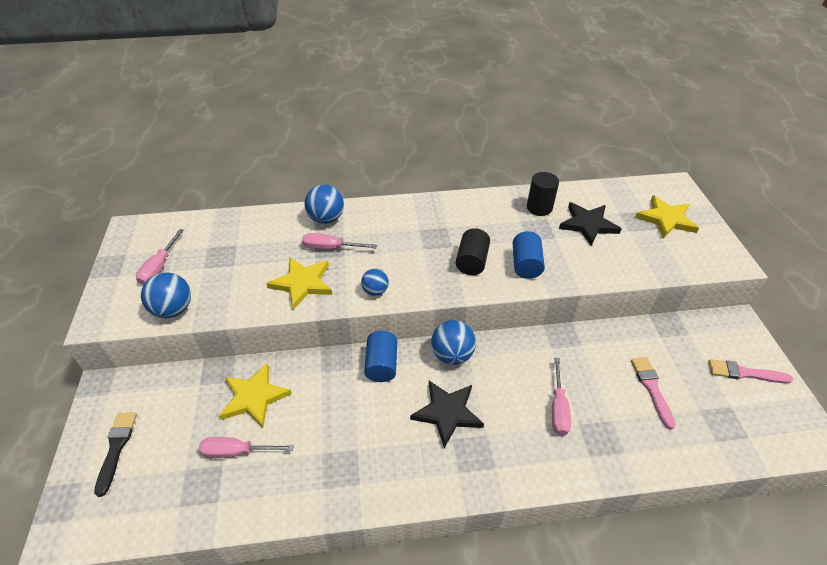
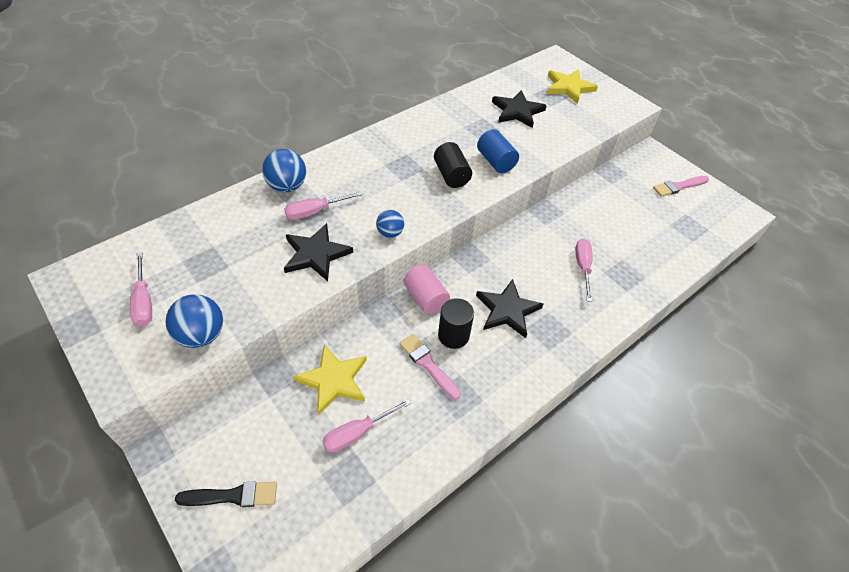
camera: 35 degrees left, 5 degrees up
black brush [94,412,137,497] -> black brush turned 120 degrees clockwise [175,481,277,507]
yellow star [266,258,332,310] -> black star [284,223,353,281]
blue cylinder [364,331,397,382] -> pink cylinder [404,265,450,315]
blue ball [431,320,476,365] -> none
black cylinder [527,172,559,216] -> black cylinder moved to [438,298,474,349]
pink screwdriver [552,358,571,436] -> pink screwdriver turned 150 degrees counterclockwise [575,239,593,302]
pink brush [631,357,676,429] -> pink brush moved to [400,334,461,400]

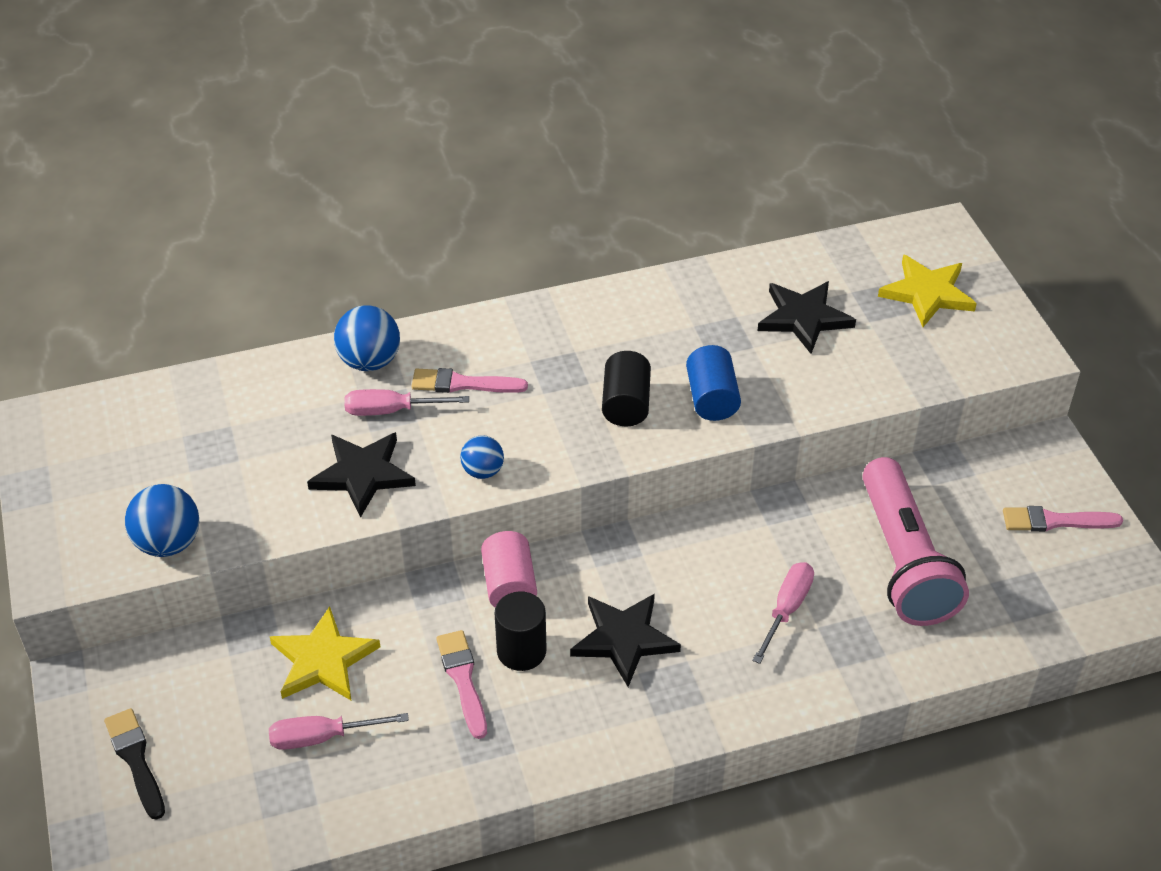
camera: 25 degrees right, 5 degrees down
pink screwdriver [130,253,152,327] -> none
black brush [175,481,277,507] -> black brush turned 135 degrees counterclockwise [104,708,165,820]
none -> pink brush [412,368,528,393]
none -> pink flashlight [862,457,969,626]

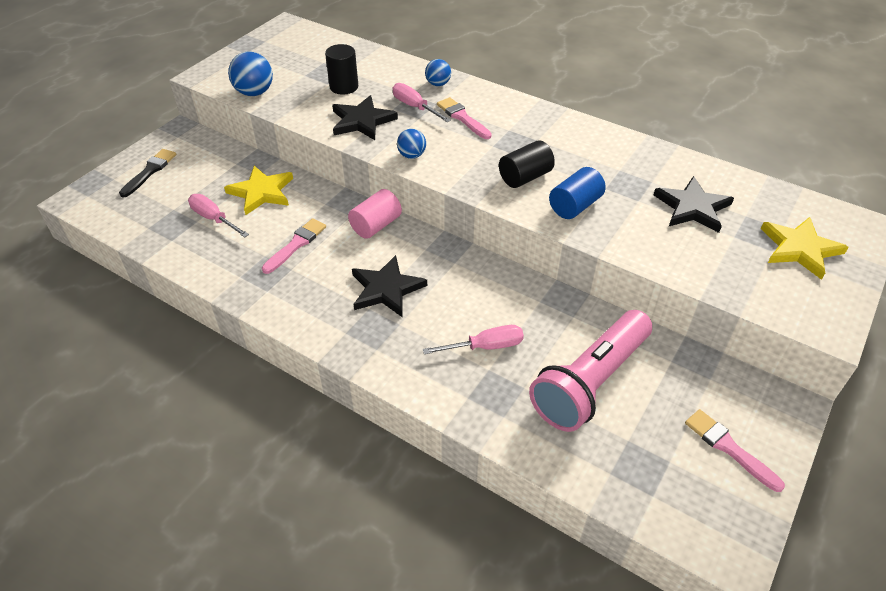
camera: 50 degrees right, 0 degrees up
blue ball [334,305,400,371] -> blue ball [425,59,451,86], size x0.62
black cylinder [495,591,547,671] -> black cylinder moved to [325,44,358,95]

